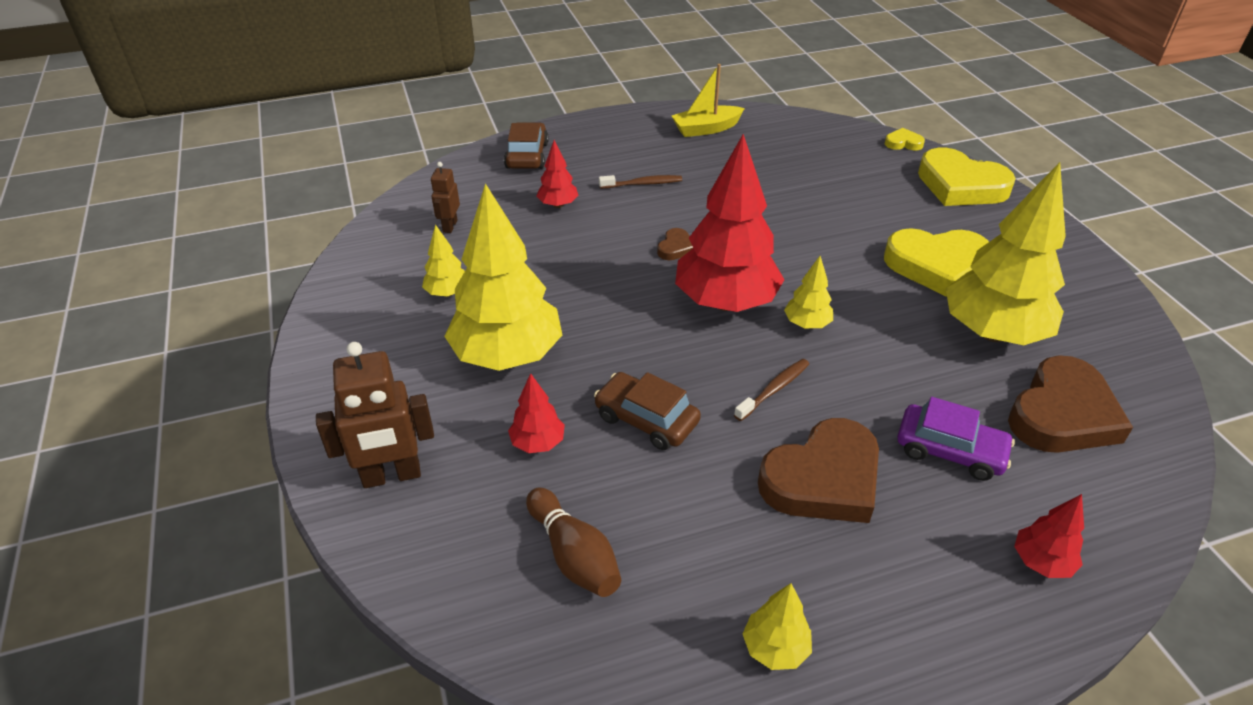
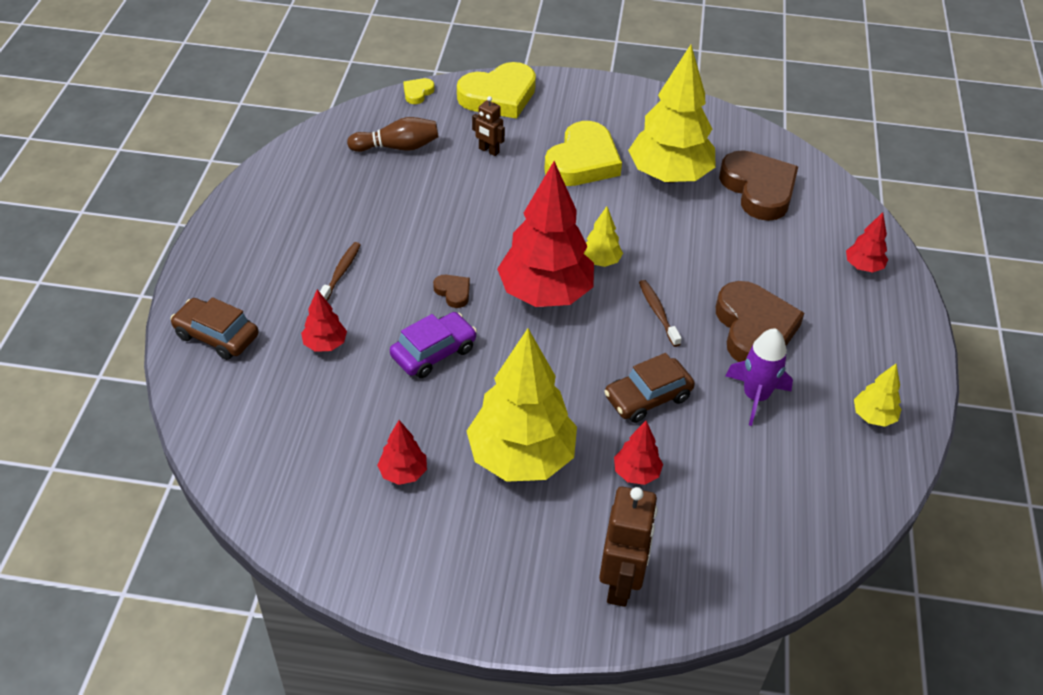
camera: 65 degrees left, 5 degrees up
yellow tree [422,224,465,297] -> red tree [377,420,427,485]
brown robot [431,162,460,233] -> brown robot moved to [472,96,505,156]
brown bowling pin [526,488,621,597] -> brown bowling pin moved to [347,117,439,152]
yellow boat [672,64,745,137] -> none
purple car [897,397,1015,481] -> purple car moved to [390,312,477,378]
none -> purple rocket [726,328,793,426]

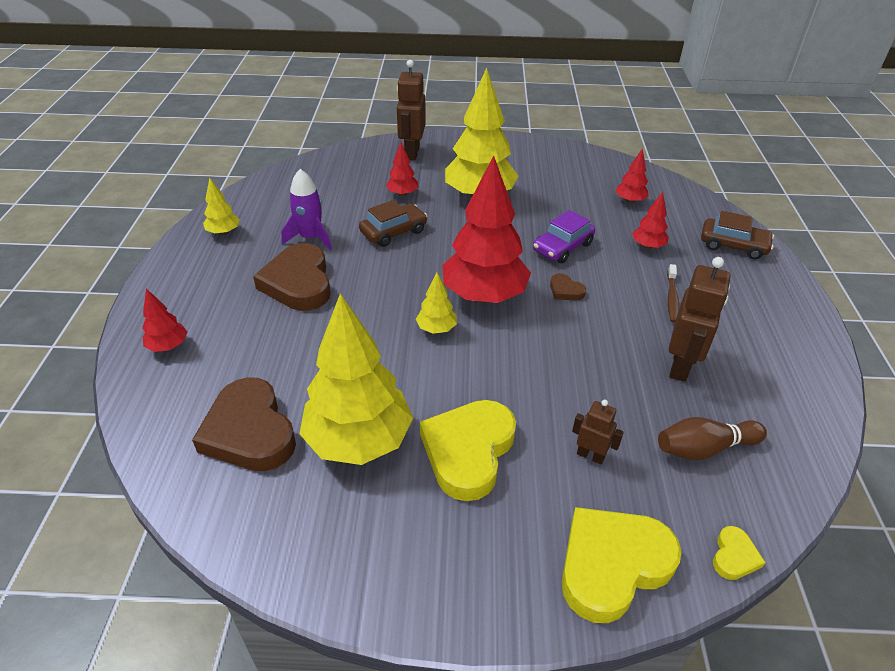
camera: 175 degrees right, 5 degrees down
red tree [377,420,427,485] -> red tree moved to [615,148,649,203]
brown toothbrush [639,280,682,347] -> none
none -> brown robot [669,257,731,382]

